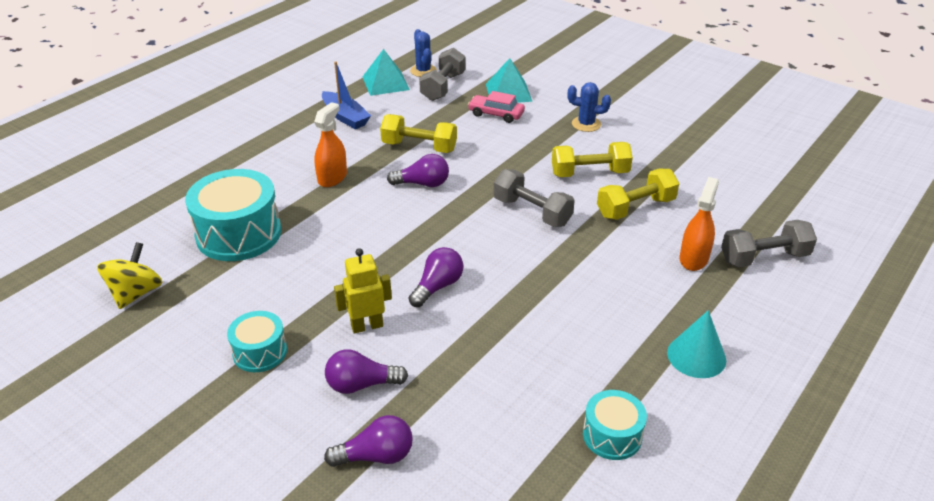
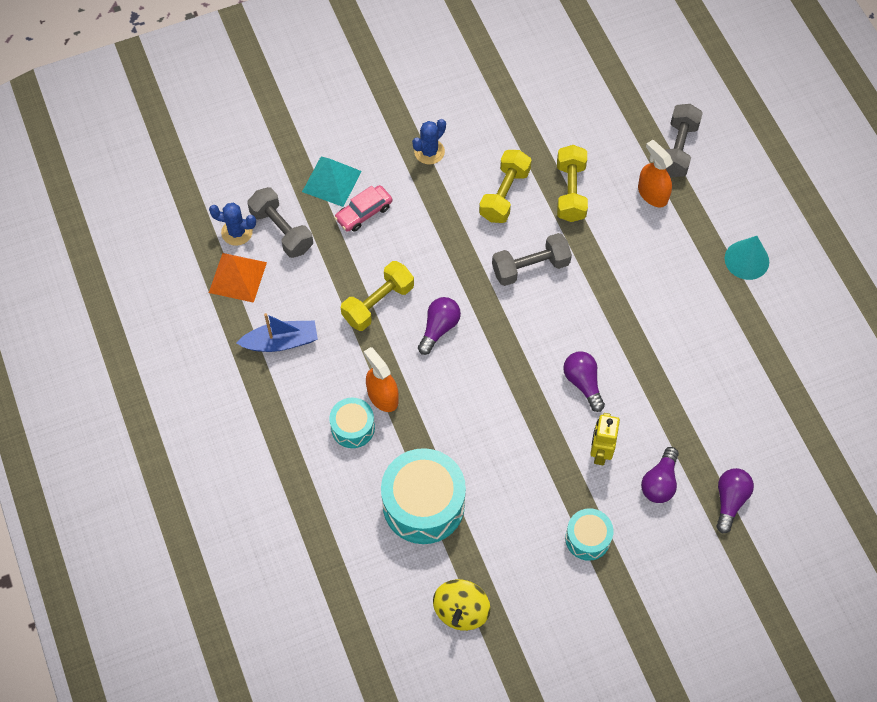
camera: 60 degrees left, 25 degrees up
yellow spinning top [97,242,163,309] -> yellow spinning top turned 120 degrees counterclockwise [433,579,490,631]
turquoise pyramid [362,49,410,96] -> orange pyramid [209,253,267,303]
turquoise drum [583,390,647,460] -> turquoise drum moved to [329,398,375,448]

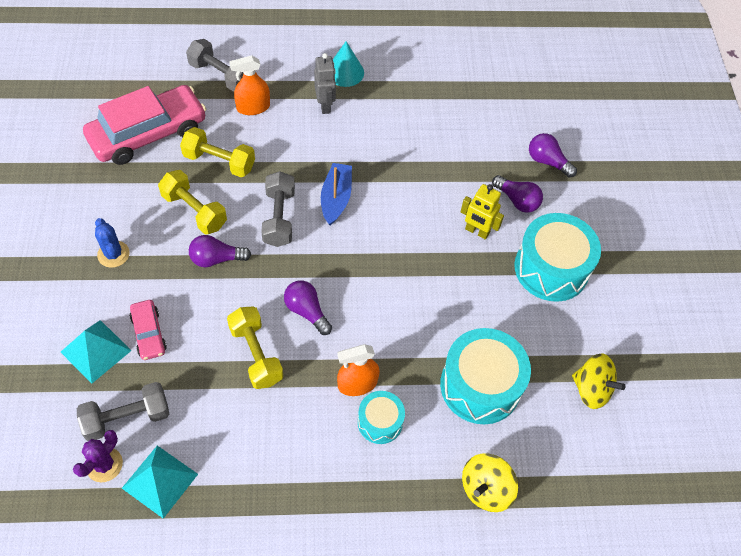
camera: 75 degrees left, 5 degrees down
blue cactus [209,203,256,246] -> purple cactus [73,430,123,482]
orange pyramid [209,253,267,303] -> turquoise pyramid [122,446,198,519]
blue boat [236,313,318,352] -> blue boat moved to [321,163,352,225]
purple light bulb [563,351,605,412] -> purple light bulb moved to [189,235,251,267]
turquoise drum [565,508,613,561] -> turquoise drum [514,213,601,302], size x1.84
none -> pink car [83,85,206,165]
none -> grey robot [314,53,336,114]
none -> yellow spinning top [462,453,518,512]

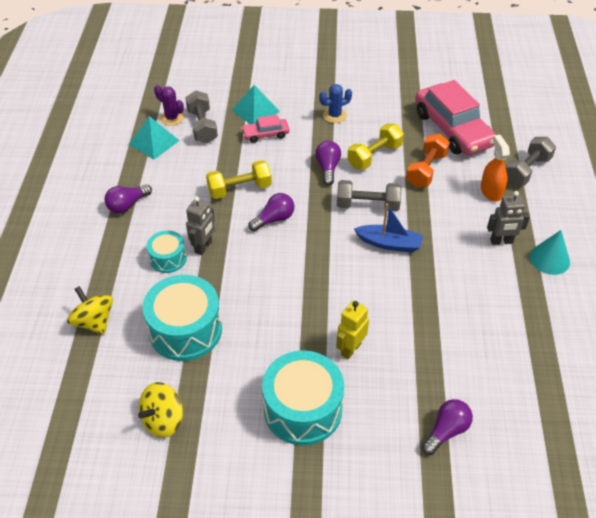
camera: 100 degrees right, 10 degrees down
yellow dumbbell [180,127,255,177] -> orange dumbbell [406,134,450,187]
orange spray bottle [337,344,380,396] -> grey robot [186,196,215,255]
purple light bulb [492,175,543,213] -> purple light bulb moved to [104,184,152,213]

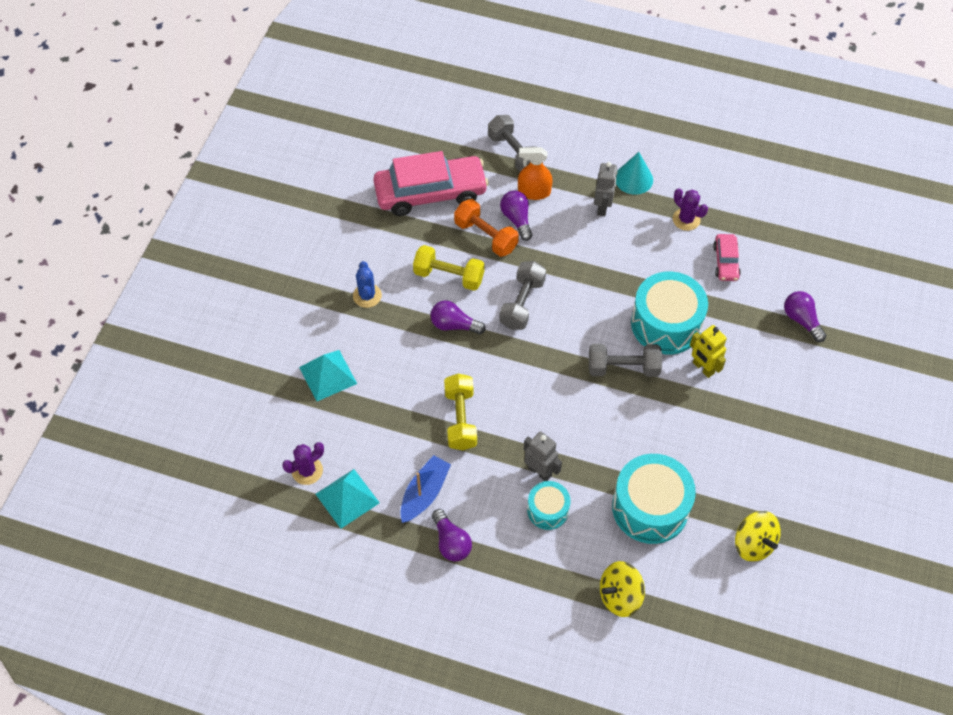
camera: 75 degrees left, 10 degrees up
grey dumbbell [185,91,218,144] -> grey dumbbell moved to [589,344,662,377]
pink car [241,115,289,143] -> pink car moved to [713,234,741,281]
purple light bulb [248,193,294,232] -> purple light bulb moved to [500,190,532,241]
turquoise drum [262,350,344,446] -> turquoise drum moved to [631,271,708,355]
yellow dumbbell [347,124,404,170] -> yellow dumbbell turned 45 degrees counterclockwise [413,245,485,291]
blue boat [354,203,423,252] -> blue boat moved to [400,455,451,523]
none -> purple cactus [673,188,708,231]

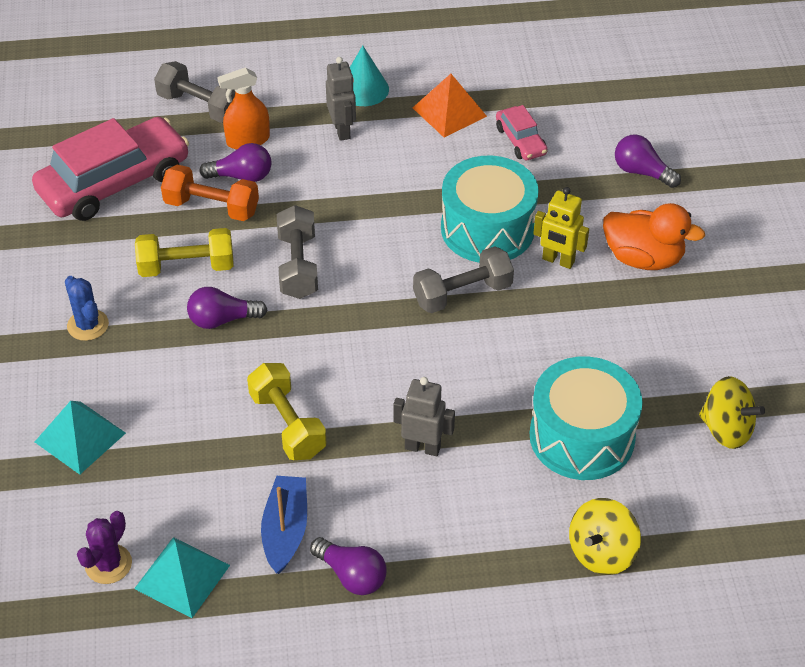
camera: 25 degrees left, 10 degrees down
purple light bulb [500,190,532,241] -> purple light bulb turned 135 degrees clockwise [199,143,272,182]
turquoise drum [527,481,570,530] -> none
purple cactus [673,188,708,231] -> orange pyramid [413,74,487,137]
none -> orange duck [603,203,705,270]

